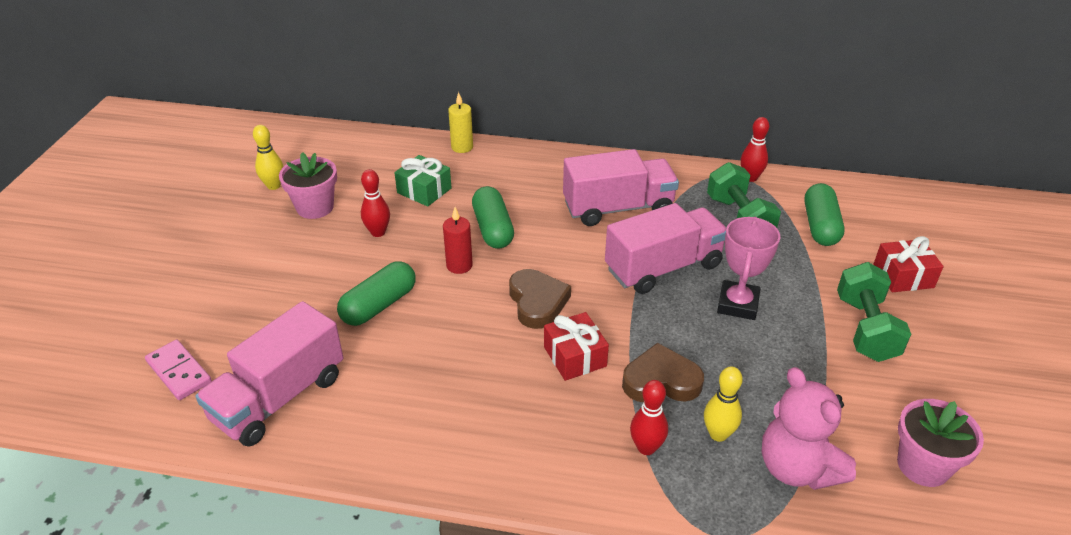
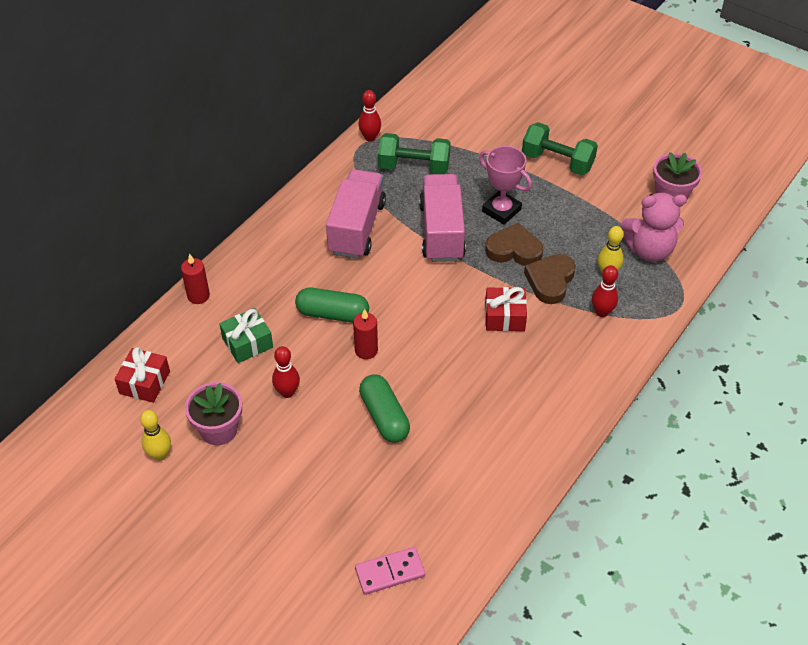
camera: 65 degrees left, 10 degrees up
pink truck [195,301,343,446] -> none
yellow candle [448,92,473,153] -> red candle [181,254,210,304]
brown heart [509,269,571,329] -> brown heart moved to [485,223,543,266]
green capsule [804,183,844,246] -> none
red gift [873,236,944,292] -> red gift moved to [115,347,170,403]

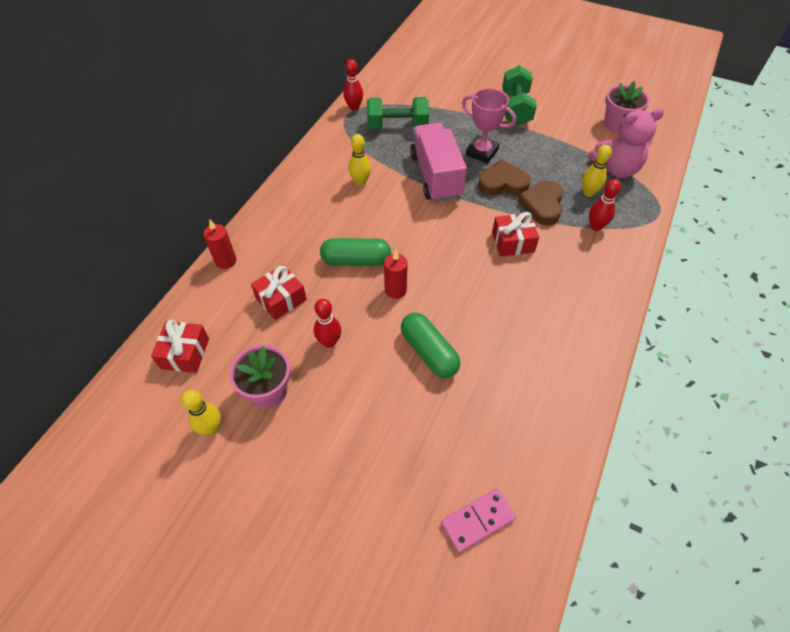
camera: 10 degrees left, 5 degrees up
green gift [219,308,273,363] -> red gift [251,265,307,320]
pink truck [326,169,386,259] -> yellow bowling pin [348,134,371,186]
green dumbbell [522,122,598,175] -> green dumbbell turned 75 degrees clockwise [502,65,537,126]

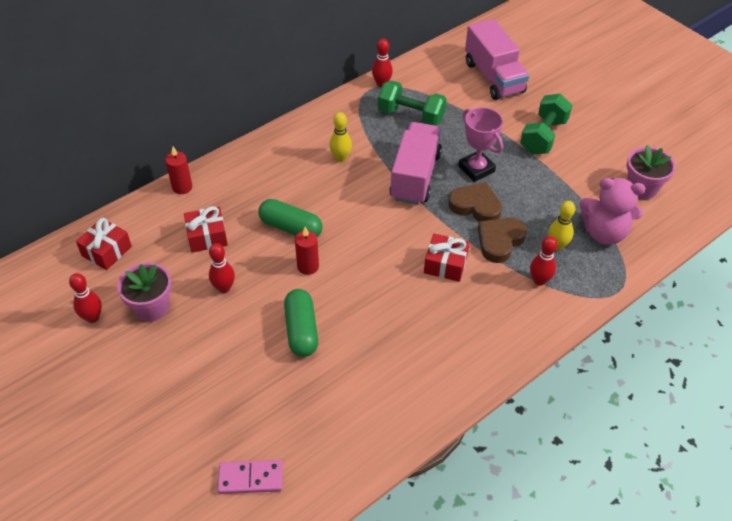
camera: 25 degrees right, 5 degrees down
yellow bowling pin [181,390,221,435] -> red bowling pin [69,273,102,323]
none -> pink truck [465,19,529,100]

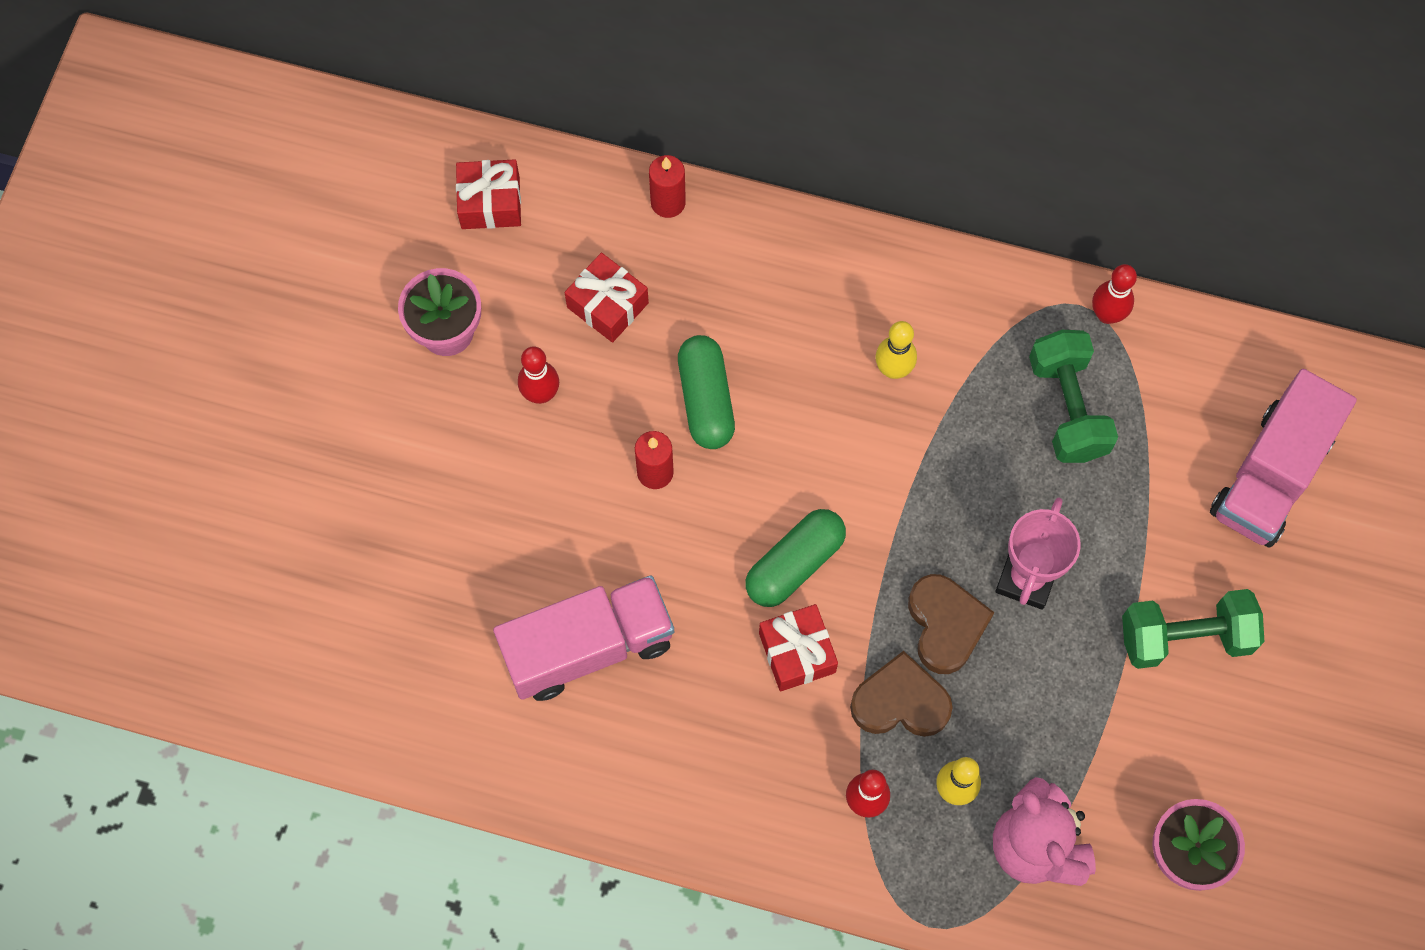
camera: 55 degrees right, 20 degrees up
red bowling pin [69,273,102,323] -> none
pink domino [218,460,283,494] -> none
green capsule [284,289,318,357] -> green capsule moved to [745,509,846,607]
pink truck [389,122,442,205] -> pink truck moved to [493,575,674,701]

